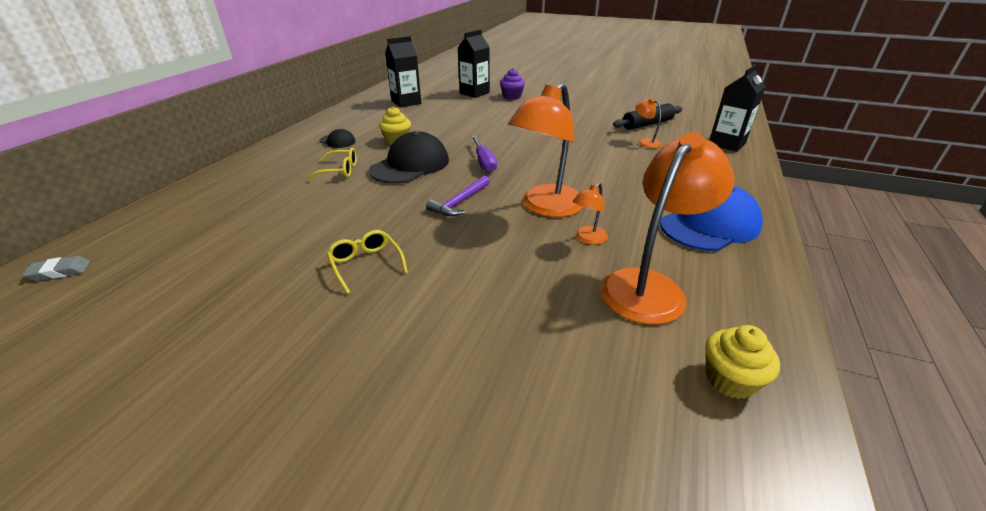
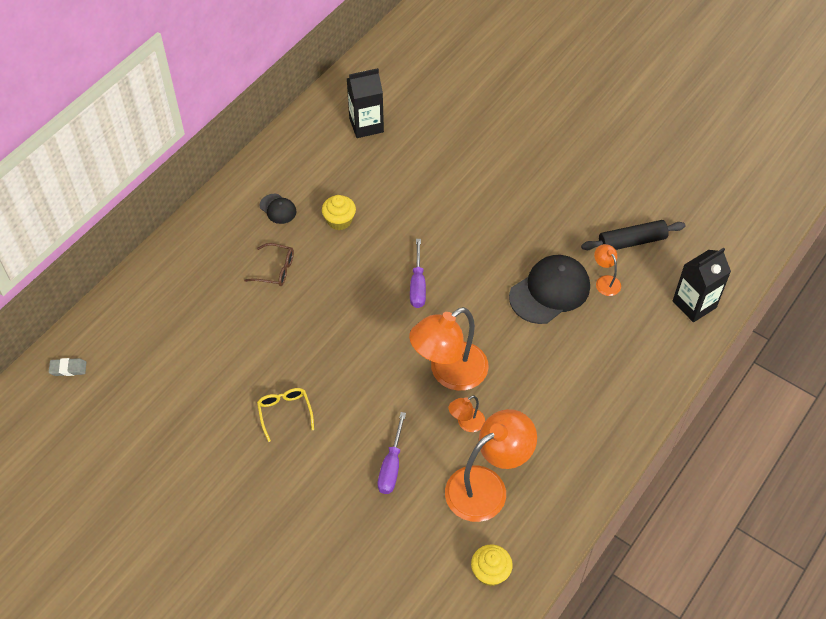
camera: 15 degrees right, 20 degrees up
yellow glasses [306,148,357,180] -> brown glasses [244,243,294,286]
black cap [369,131,449,184] -> black cap moved to [509,255,590,324]
purple hammer [426,176,490,216] -> none
black carton [457,30,490,98] -> none
purple cupcake [500,68,525,100] -> none
blue cap [660,186,763,251] -> none
none -> purple screwdriver [378,412,406,494]

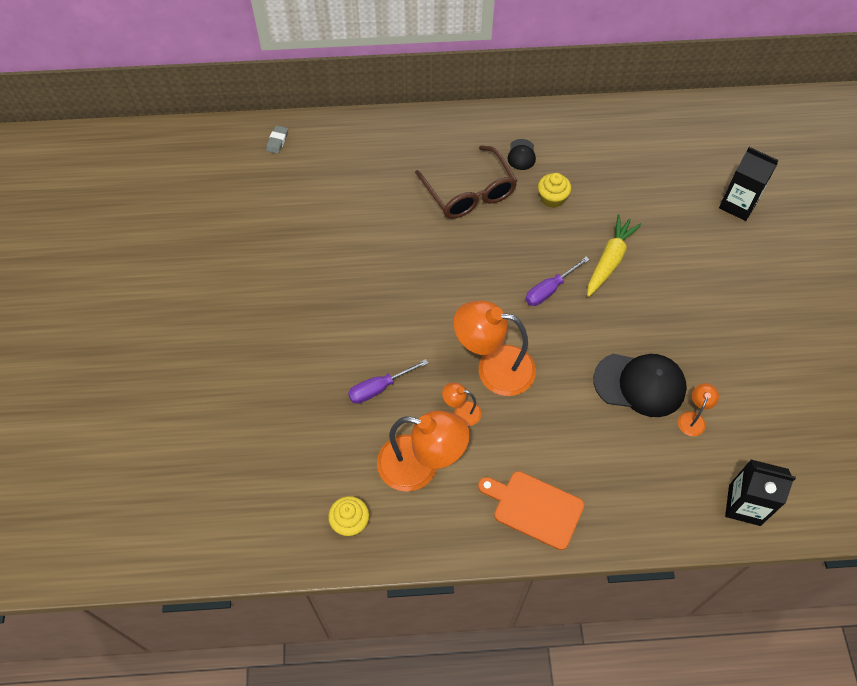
camera: 50 degrees right, 5 degrees up
grey eraser [49,358,87,376] -> grey eraser turned 60 degrees clockwise [266,125,288,154]
brown glasses [244,243,294,286] -> brown glasses [415,145,517,219], size x1.91
yellow glasses [257,388,314,442] -> none
black carton [347,68,384,138] -> black carton moved to [719,147,779,221]
black rolling pin [581,220,685,250] -> none
none -> orange cutting board [478,471,584,550]
none -> yellow carrot [587,214,642,297]

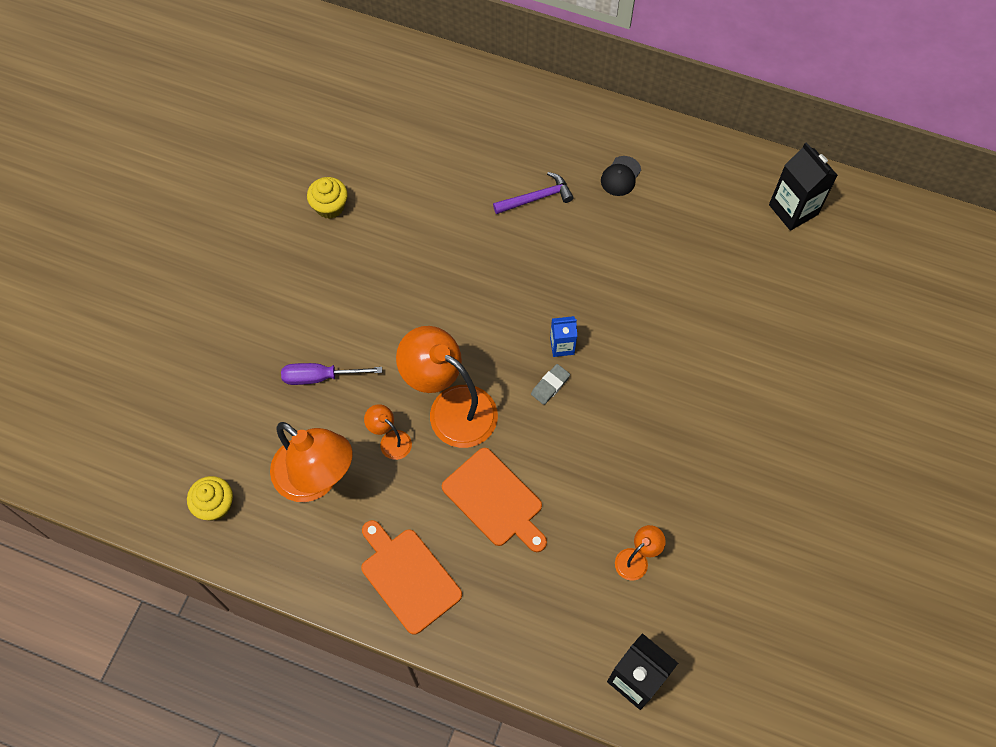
camera: 25 degrees right, 5 degrees up
grey eraser [266,125,288,154] -> grey eraser moved to [531,364,570,405]
brown glasses [415,145,517,219] -> purple hammer [493,172,574,214]
purple screwdriver [525,256,590,306] -> blue carton [550,316,577,357]
yellow cupcake [538,173,571,208] -> yellow cupcake moved to [307,177,348,219]
yellow carrot [587,214,642,297] -> none
black cap [593,354,687,417] -> none
black carton [719,147,779,221] -> black carton moved to [769,142,838,231]
none -> orange cutting board [442,448,547,552]

